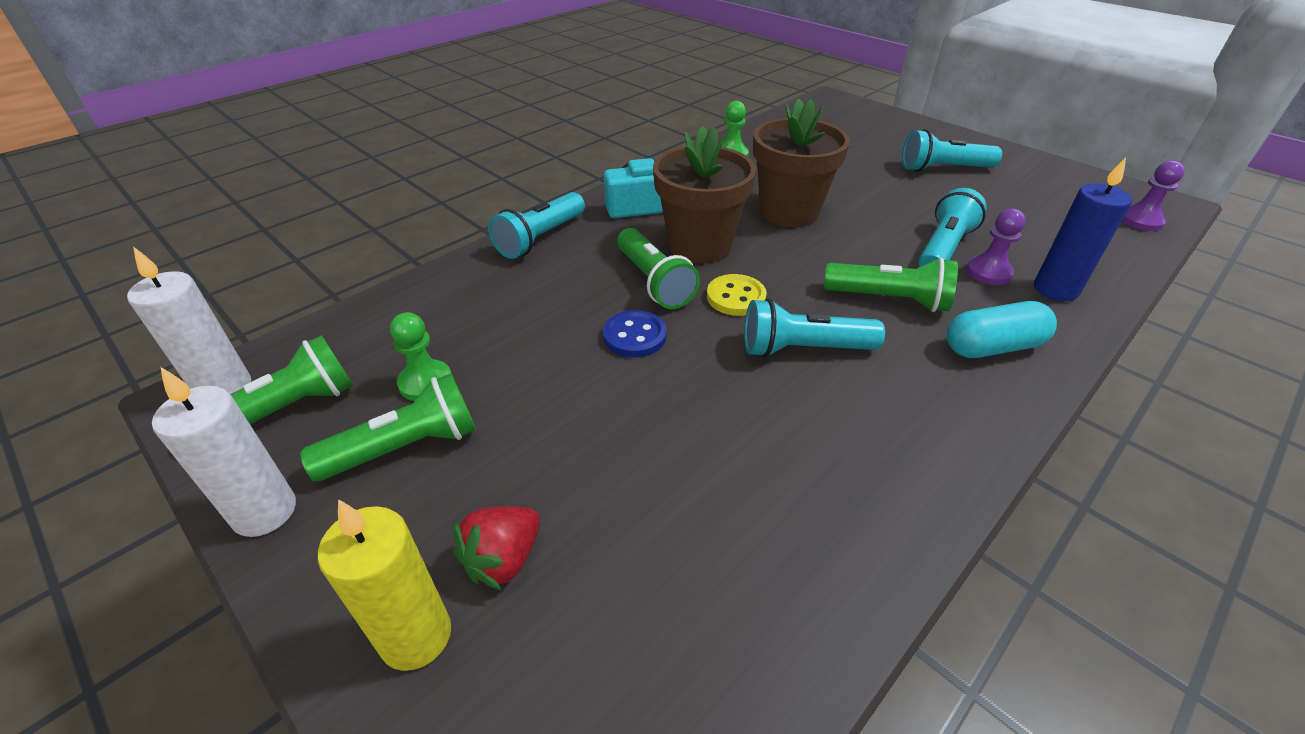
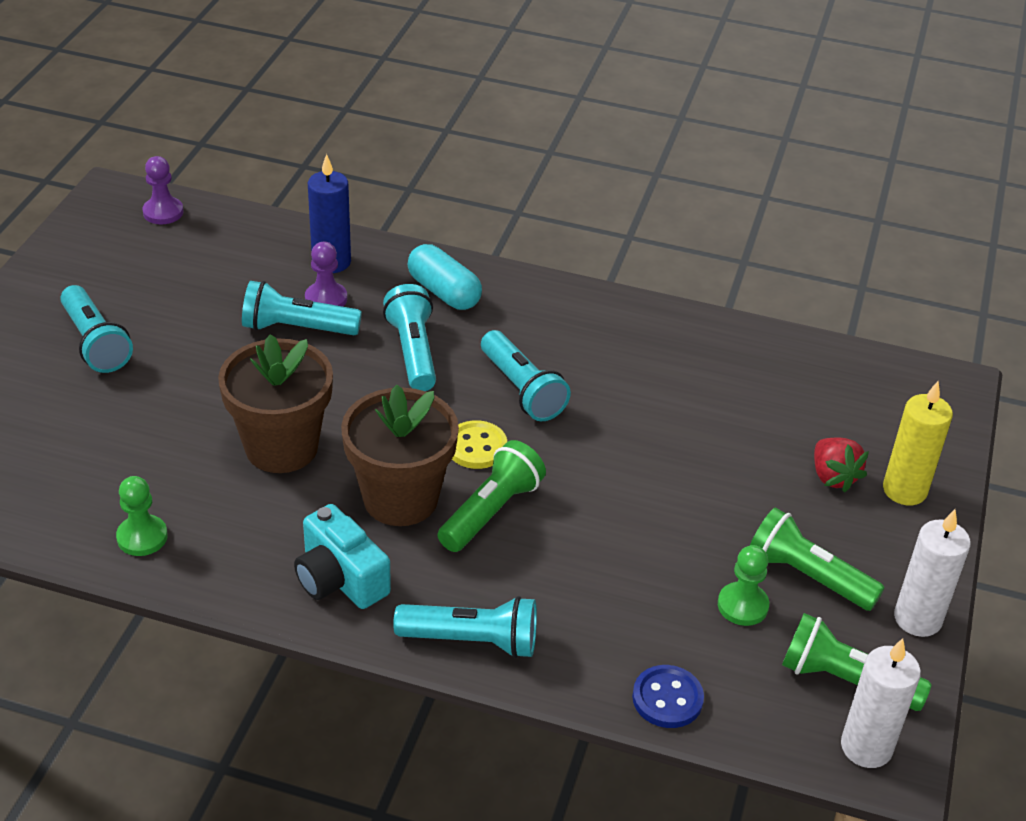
camera: 120 degrees left, 0 degrees up
red strawberry [453,506,540,591] -> red strawberry turned 60 degrees clockwise [814,437,869,492]
blue button [603,310,666,357] -> blue button moved to [632,665,704,728]
green flashlight [824,257,958,312] -> turquoise flashlight [383,284,436,391]

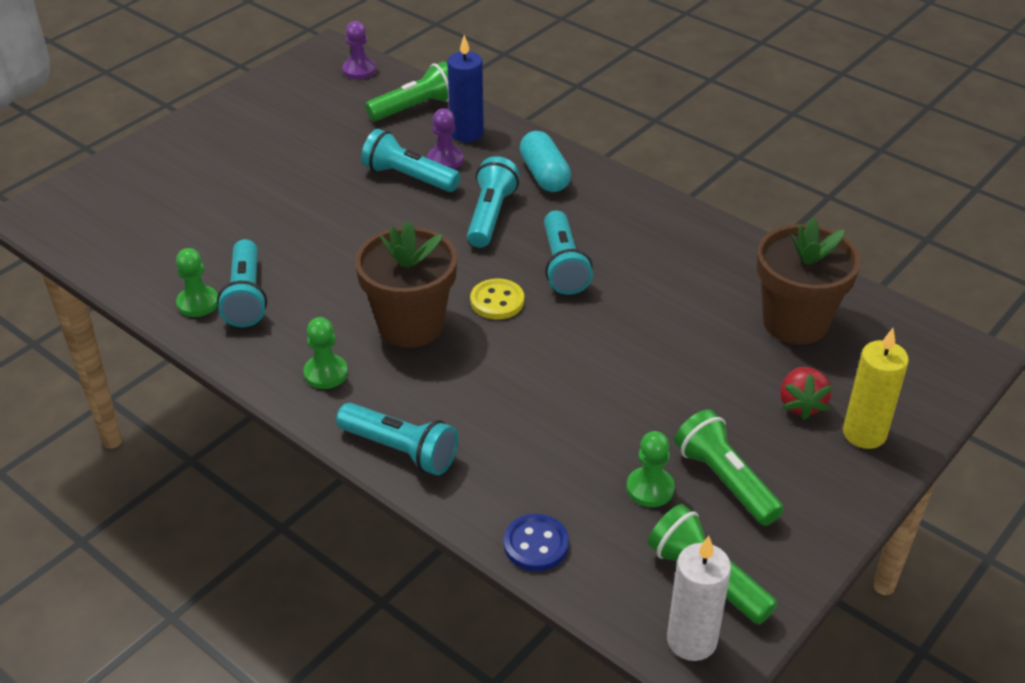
camera: 25 degrees right, 0 degrees up
turquoise flashlight [60,285,133,373] -> turquoise flashlight moved to [217,239,267,327]
brown flower pot [218,334,333,473] -> brown flower pot moved to [757,217,861,345]
turquoise camera [294,504,391,609] -> green pawn [303,317,348,389]
green flashlight [437,440,546,552] -> green flashlight moved to [365,61,449,121]
white candle [894,509,971,637] -> none

